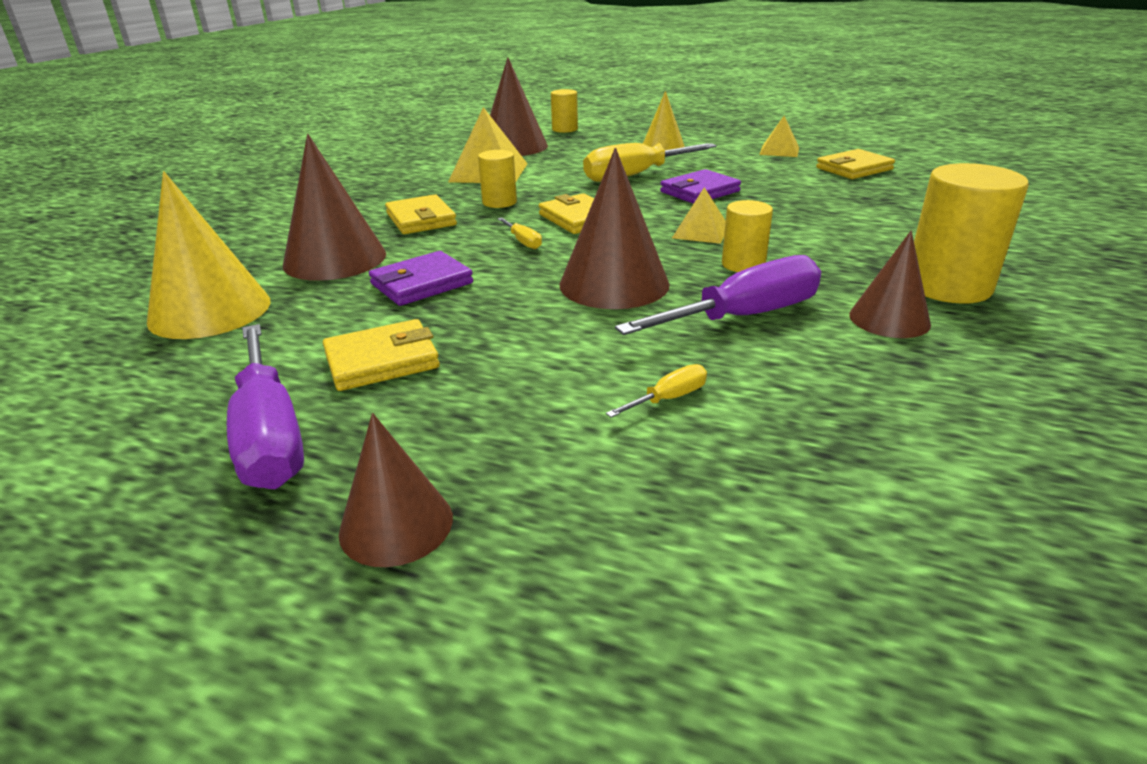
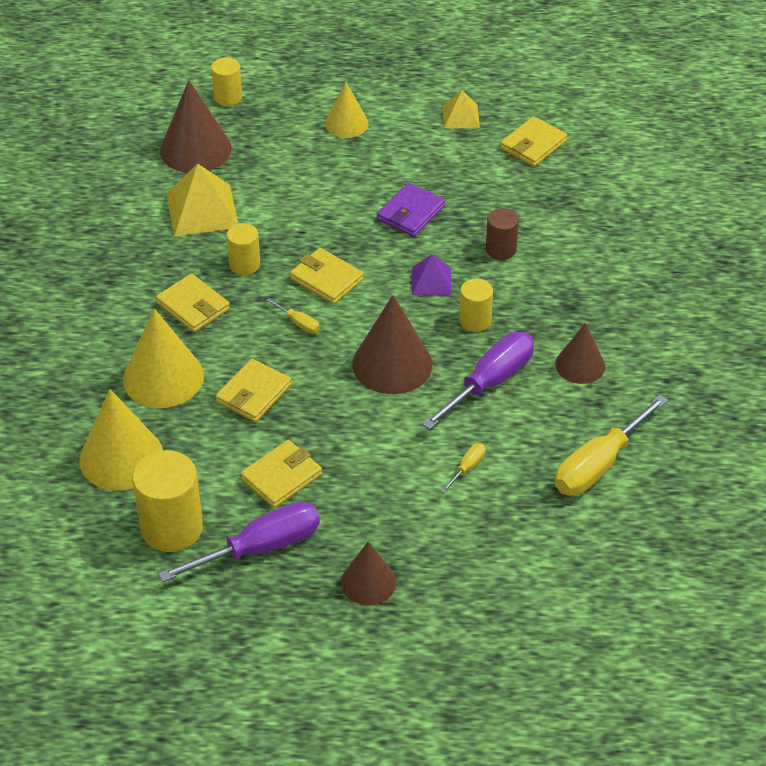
camera: 20 degrees left, 15 degrees up
purple screwdriver [227,324,304,489] -> purple screwdriver turned 75 degrees counterclockwise [158,502,320,582]
brown cone [283,134,386,281] -> yellow cone [123,309,204,408]
purple wallet [369,251,473,306] -> yellow wallet [215,359,291,422]
yellow screwdriver [583,143,717,182] -> yellow screwdriver moved to [555,395,668,496]
yellow pyramid [672,187,726,244] -> purple pyramid [412,254,451,295]
yellow cylinder [914,163,1029,304] -> yellow cylinder moved to [132,450,203,552]
none -> brown cylinder [486,208,519,260]

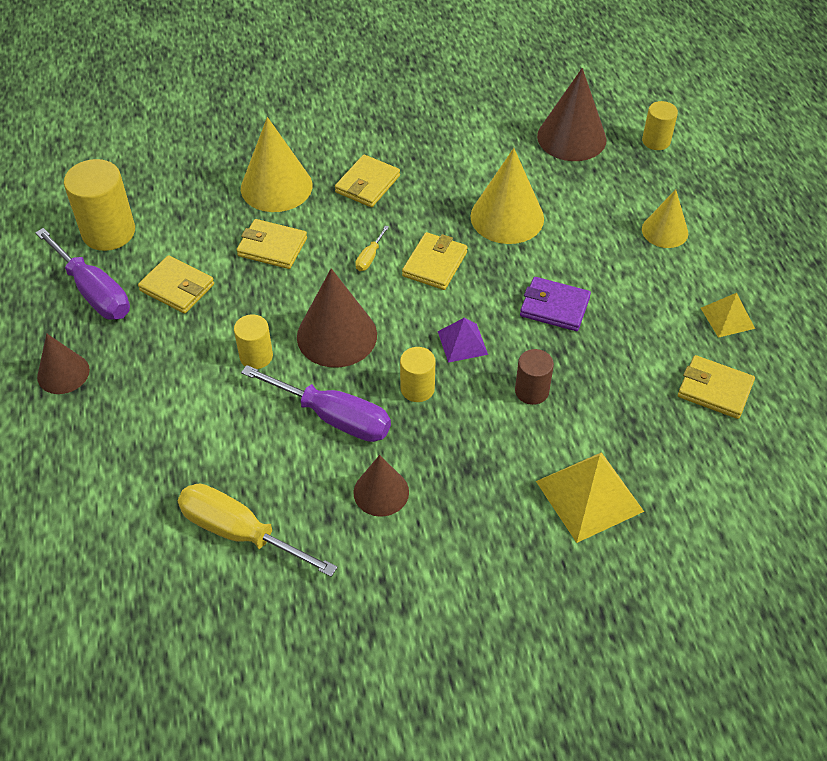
camera: 75 degrees right, 5 degrees up
yellow cone [79,389,163,491] -> yellow cone moved to [470,148,544,244]
yellow pyramid [166,164,238,237] -> yellow pyramid moved to [536,452,644,543]
yellow cylinder [227,223,260,275] -> yellow cylinder moved to [234,315,273,369]
yellow screwdriver [441,443,486,493] -> none

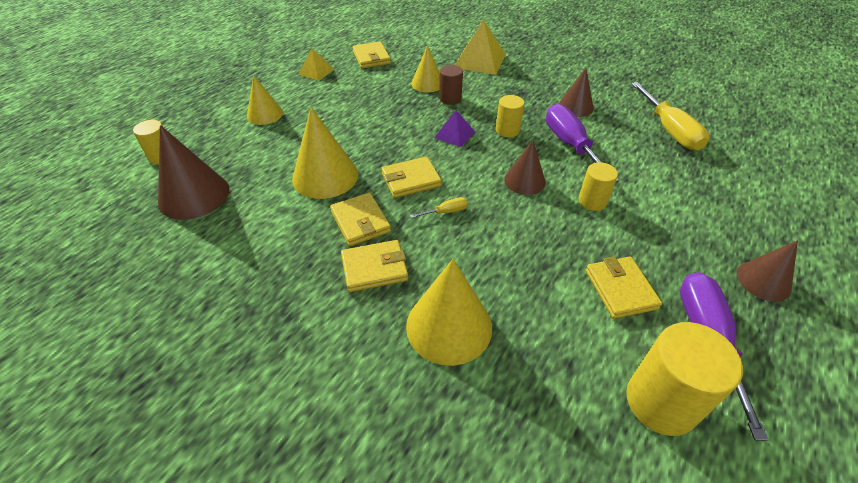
camera: 135 degrees left, 5 degrees down
yellow wallet [237,219,307,269] -> yellow wallet moved to [330,193,391,246]
brown cone [297,268,377,368] -> brown cone [504,140,546,195], size x0.62
purple wallet [520,277,591,331] -> none
none -> yellow cone [411,45,440,93]

